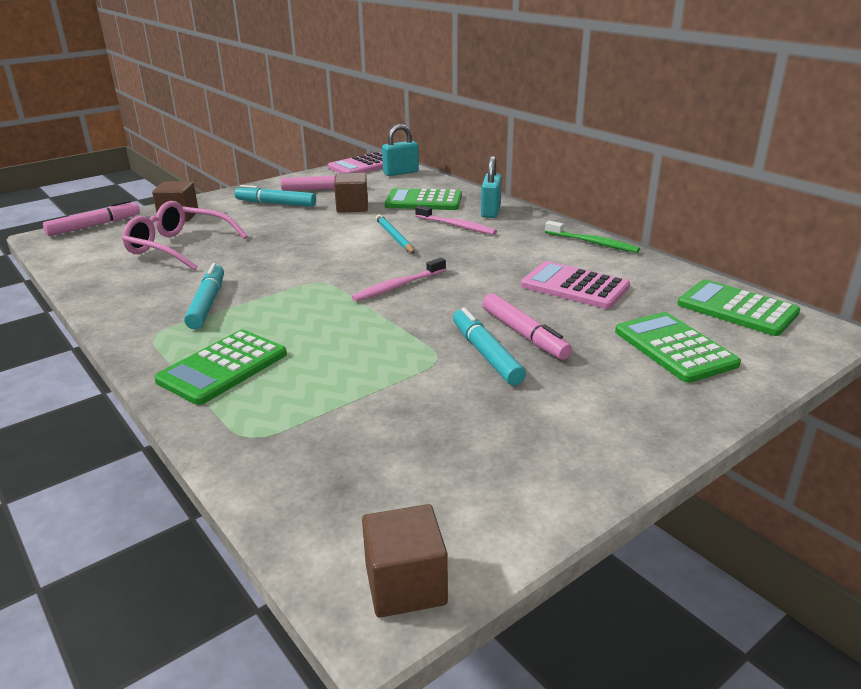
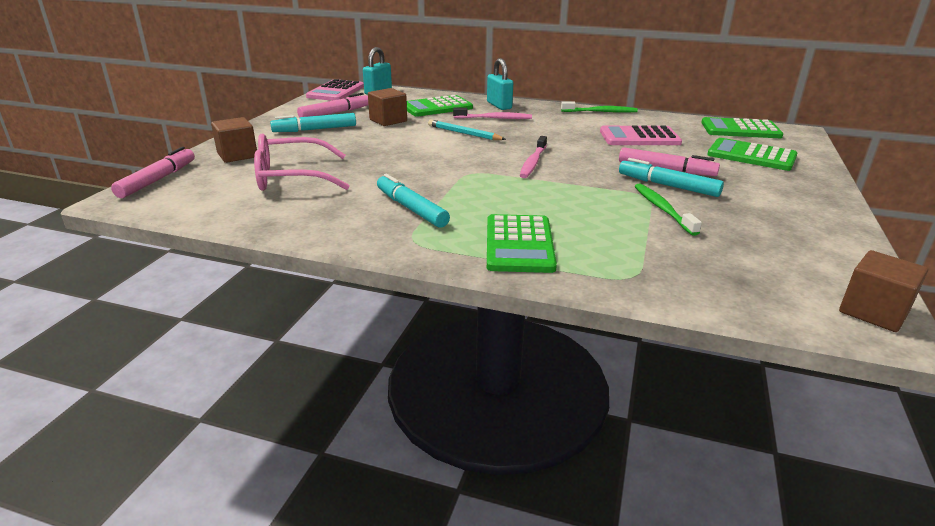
camera: 35 degrees left, 0 degrees up
none -> green toothbrush [635,184,702,236]

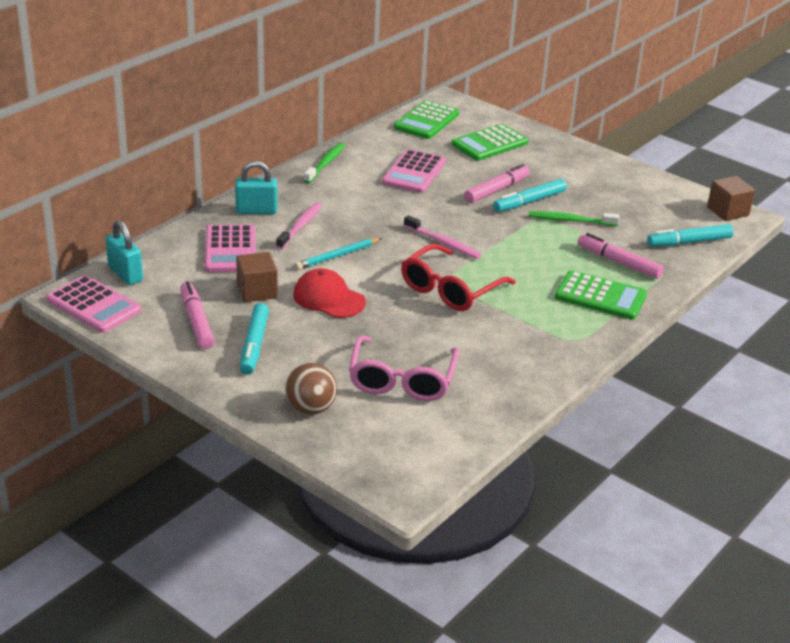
camera: 70 degrees left, 5 degrees up
pink marker [111,147,195,198] -> pink marker moved to [578,233,664,279]
brown cube [211,117,257,163] -> brown ball [285,363,337,415]
turquoise marker [377,174,450,228] -> turquoise marker moved to [647,224,734,247]
green calculator [407,95,473,117] -> pink calculator [205,224,256,272]
none -> red cap [293,268,366,318]
none -> red glasses [401,244,516,311]

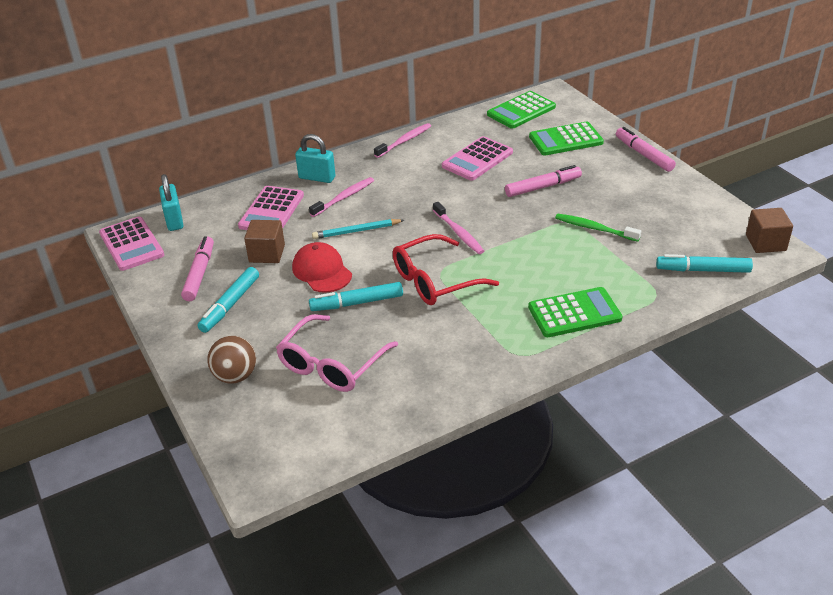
camera: 25 degrees right, 5 degrees up
green toothbrush [304,143,345,183] -> pink toothbrush [374,123,431,158]
turquoise marker [493,179,567,212] -> turquoise marker moved to [309,282,403,311]
green calculator [555,270,647,320] -> green calculator turned 60 degrees counterclockwise [528,287,622,337]
pink marker [578,233,664,279] -> pink marker moved to [616,127,676,172]

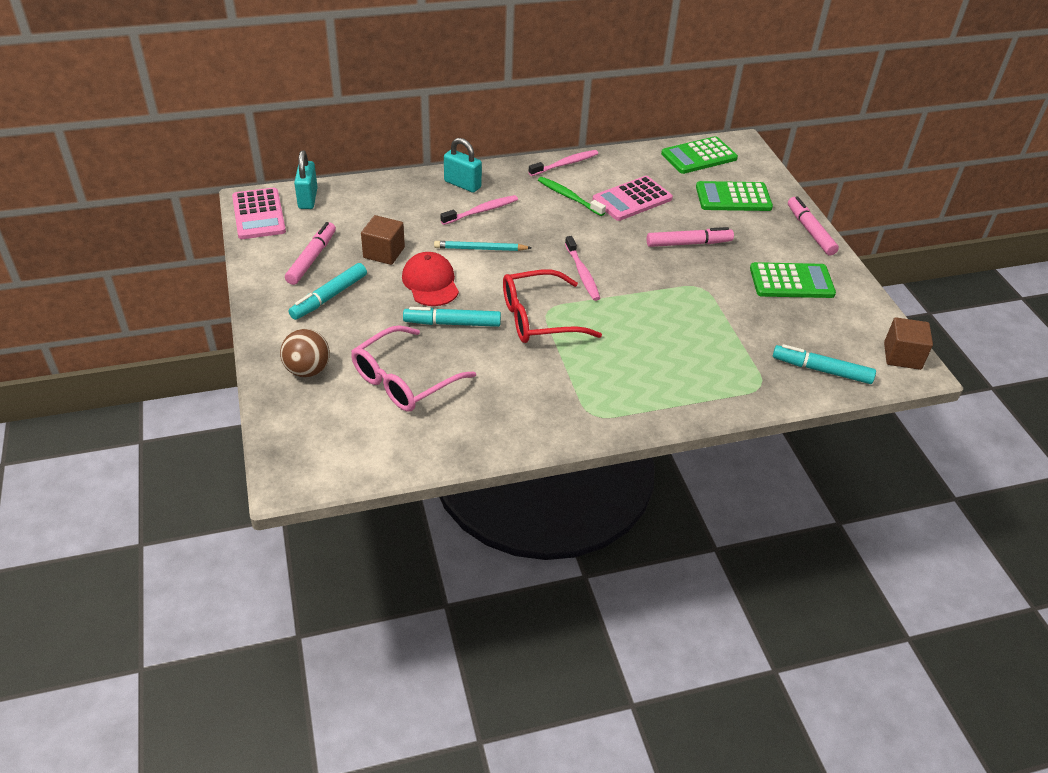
camera: 10 degrees right, 5 degrees up
pink calculator [238,186,304,230] -> none
green calculator [528,287,622,337] -> green calculator moved to [750,262,836,298]
green toothbrush [555,214,641,242] -> green toothbrush moved to [538,177,606,216]

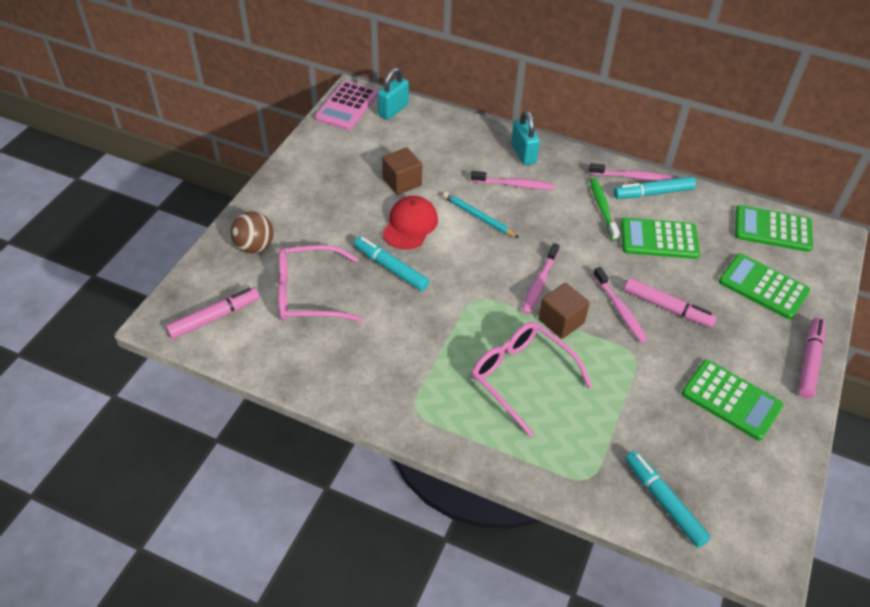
camera: 40 degrees right, 5 degrees up
pink marker [285,222,336,285] -> pink marker moved to [166,287,260,339]
turquoise marker [289,263,367,320] -> turquoise marker moved to [614,176,696,199]
red glasses [503,269,602,343] -> none
pink calculator [593,176,673,221] -> green calculator [621,217,700,259]
brown cube [884,317,933,370] -> brown cube moved to [538,283,590,339]
none -> pink glasses [471,322,592,437]
none -> pink toothbrush [593,267,648,343]

